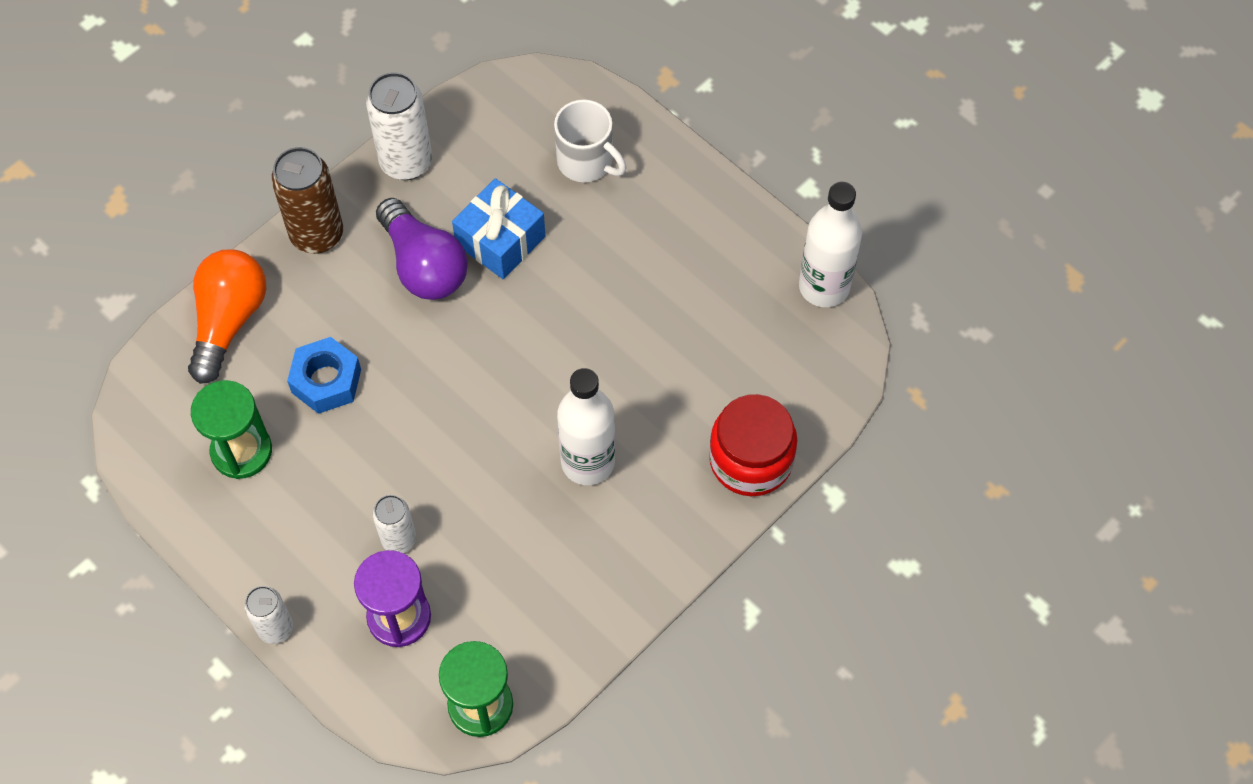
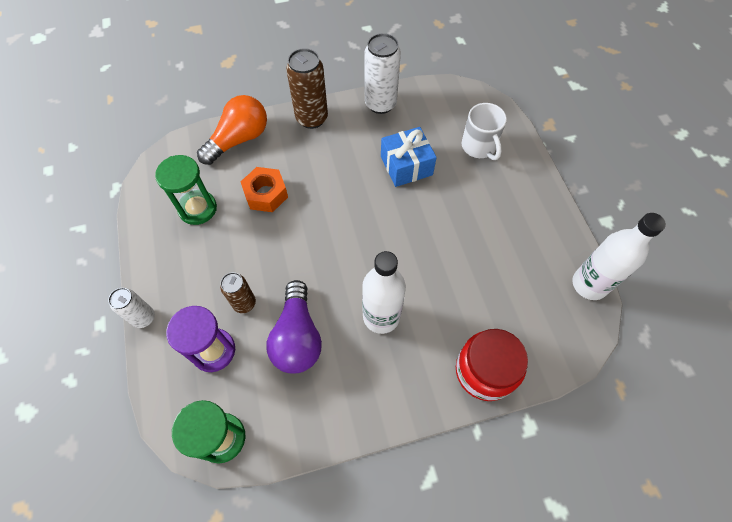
camera: 30 degrees right, 0 degrees up
blue nut [287,337,361,414] -> orange nut [240,167,288,212]
white can [373,495,416,553] -> brown can [220,272,256,313]
purple light bulb [376,198,468,300] -> purple light bulb moved to [266,280,322,374]

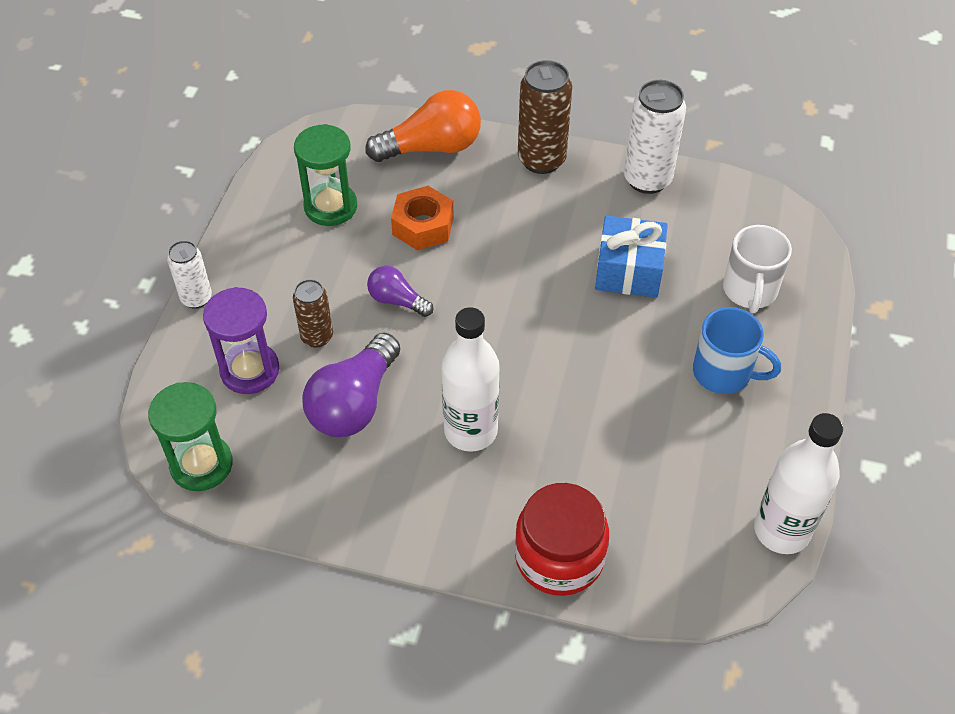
camera: 30 degrees right, 10 degrees down
none -> purple light bulb [367,266,433,317]
none -> blue mug [693,307,781,394]

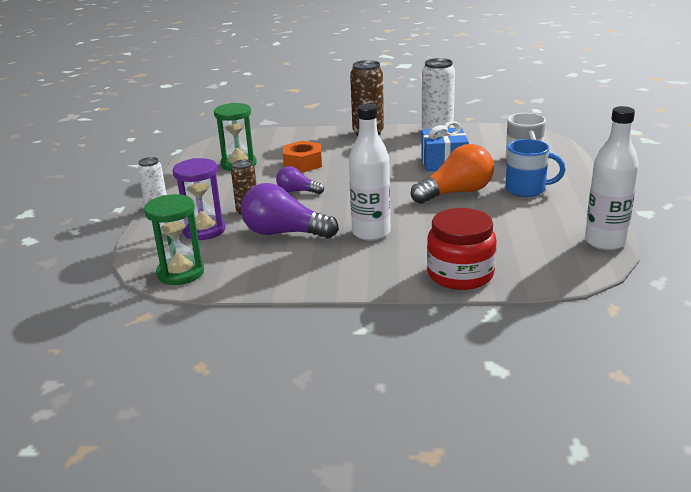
camera: 10 degrees left, 25 degrees down
purple light bulb [302,333,400,437] -> purple light bulb turned 90 degrees clockwise [241,183,339,238]
orange light bulb [365,90,481,162] -> orange light bulb moved to [411,144,494,204]

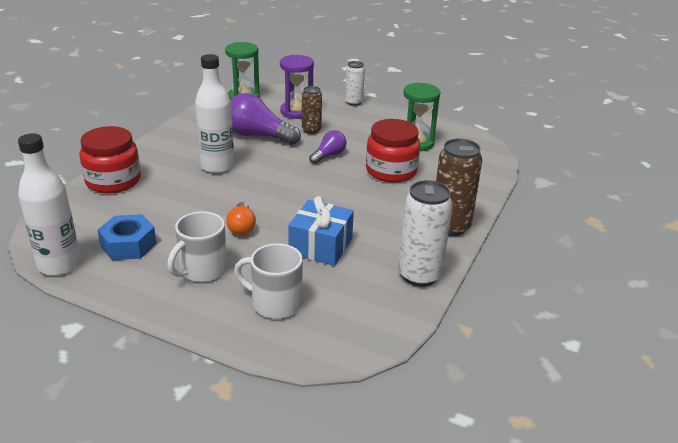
camera: 110 degrees right, 5 degrees up
purple light bulb [241,183,339,238] -> purple light bulb turned 105 degrees counterclockwise [231,93,301,145]
orange nut [283,141,322,172] -> red jar [366,119,420,183]
orange light bulb [411,144,494,204] -> orange light bulb [226,202,256,235], size x0.56
blue mug [505,139,565,197] -> white mug [167,211,227,282]
none -> blue nut [97,214,157,260]

